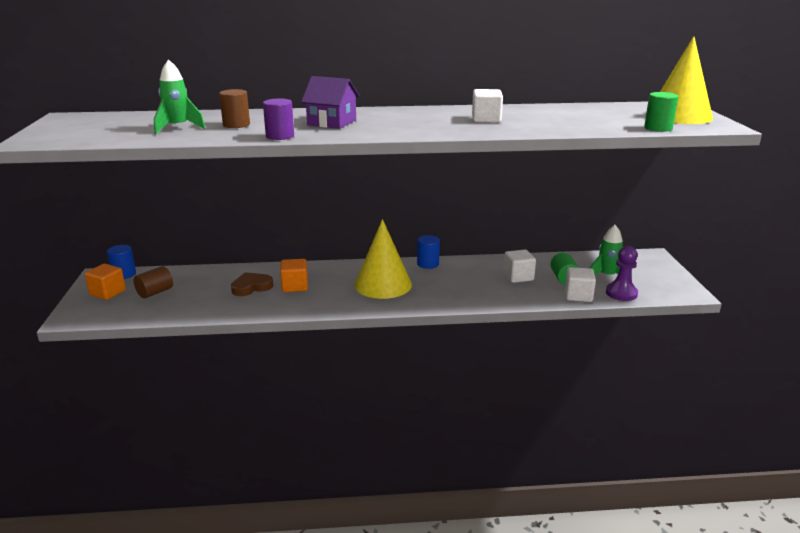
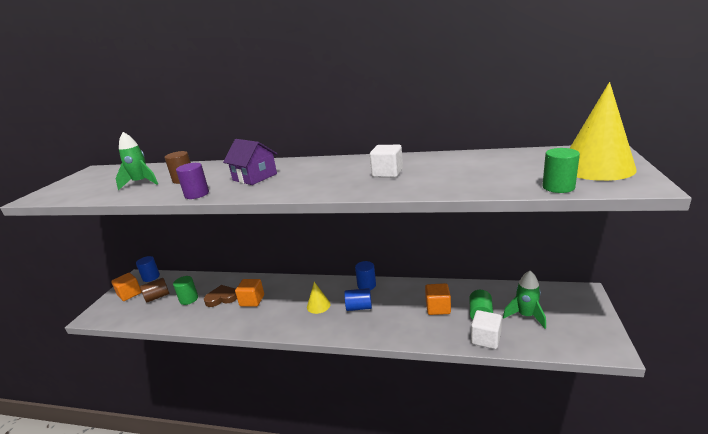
camera: 20 degrees right, 0 degrees up
yellow cone [355,219,412,299] -> yellow cone [307,282,331,314], size x0.49
white cube [503,250,536,283] -> orange cube [425,283,451,315]
purple pawn [606,246,638,301] -> none
none -> green cylinder [173,276,198,305]
none -> blue cylinder [344,288,372,311]

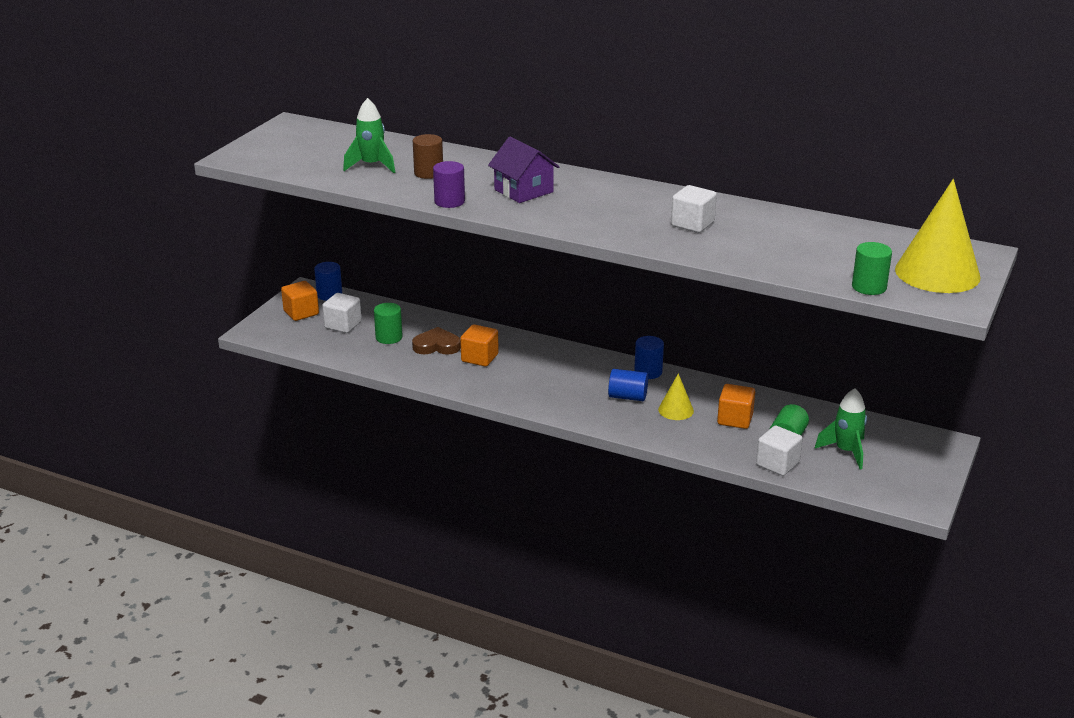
camera: 10 degrees right, 5 degrees up
brown cylinder [140,278,169,303] -> white cube [322,293,362,333]
yellow cone [307,282,331,314] -> yellow cone moved to [658,373,694,420]

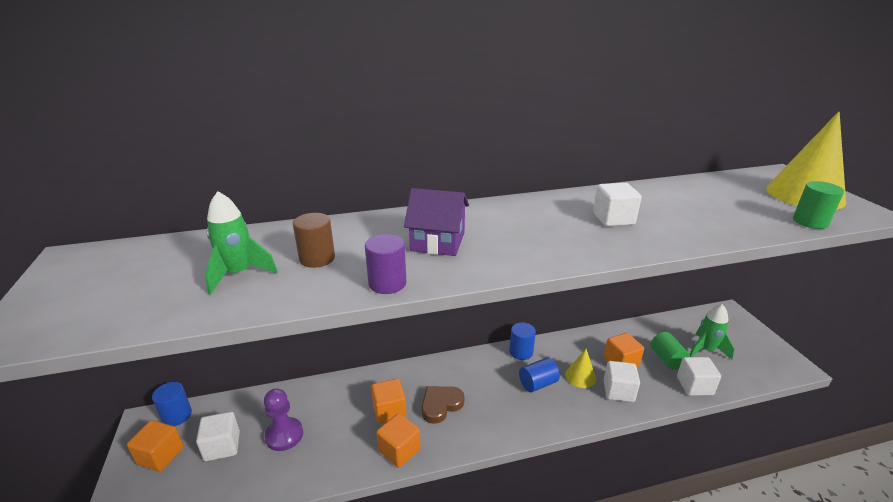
camera: 40 degrees left, 0 degrees up
green cylinder [374,303,403,344] -> purple pawn [264,388,303,451]
brown heart [412,327,461,355] -> brown heart moved to [422,386,464,424]
none -> orange cube [376,413,421,468]
none -> white cube [603,361,640,402]

